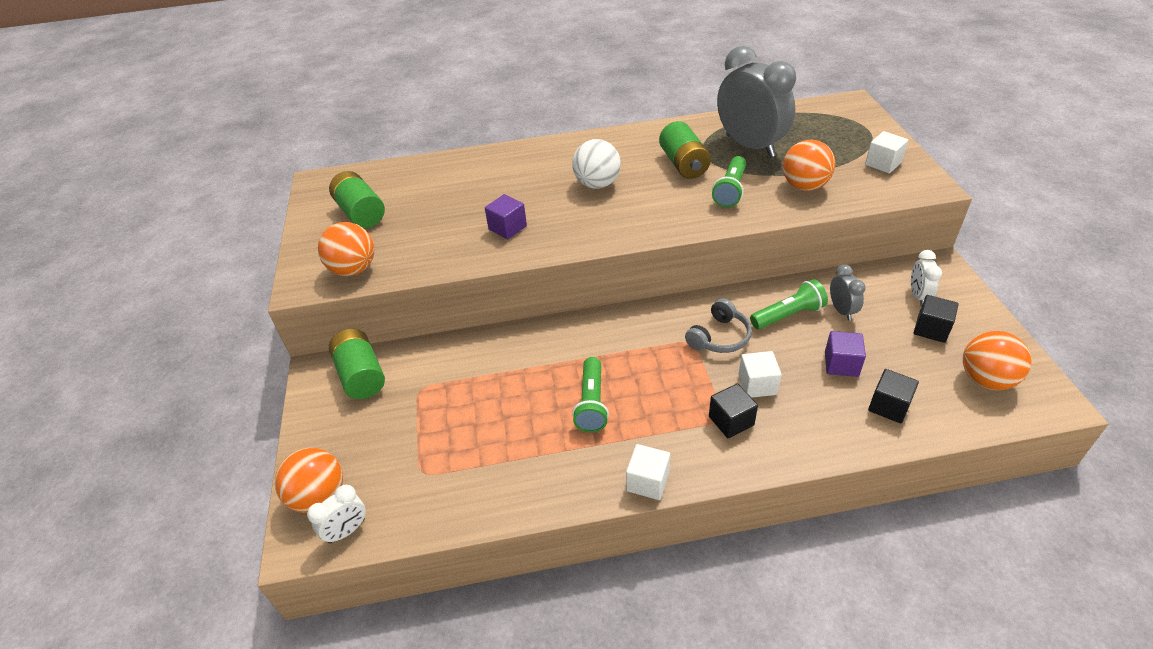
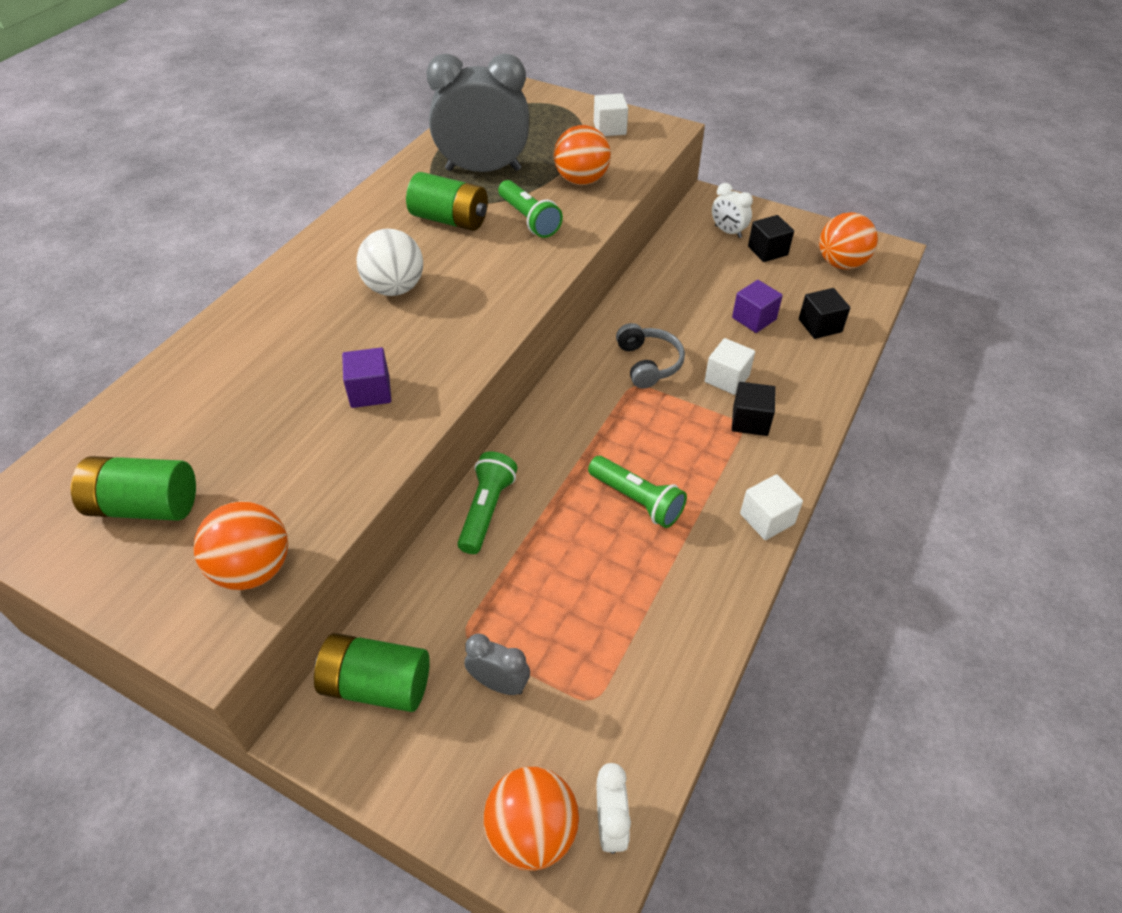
camera: 55 degrees left, 5 degrees up
green flashlight [750,279,828,329] -> green flashlight moved to [458,452,517,554]
grey clock [830,265,866,321] -> grey clock moved to [465,634,530,695]

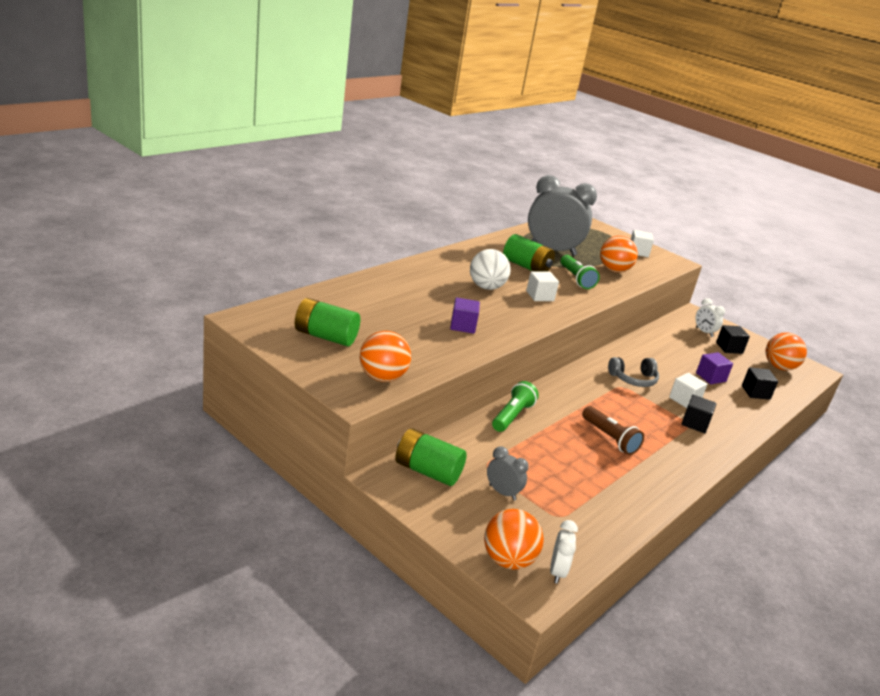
camera: 10 degrees right, 20 degrees down
green flashlight [588,456,687,528] -> brown flashlight [582,406,644,455]
grey headphones [616,323,685,389] -> grey headphones turned 75 degrees clockwise [608,357,659,387]
white cube [740,474,803,540] -> white cube moved to [526,271,559,301]

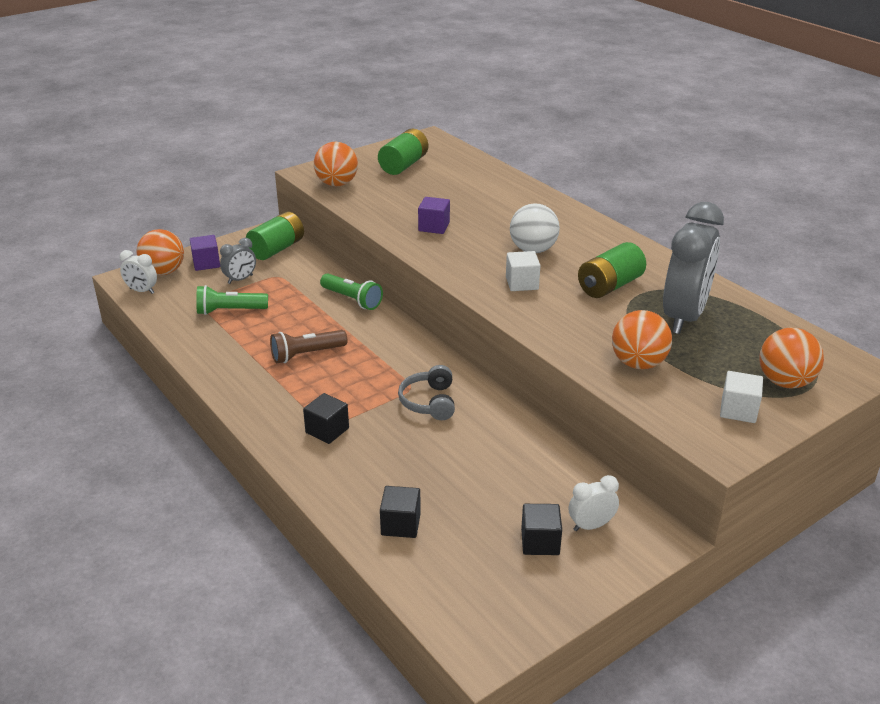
camera: 105 degrees right, 5 degrees up
green flashlight [561,255,600,289] -> green flashlight moved to [196,285,268,315]
white cube [669,373,707,408] -> none
purple cube [696,352,733,384] -> purple cube moved to [190,235,220,271]
orange ball [766,332,807,371] -> orange ball moved to [760,328,824,388]

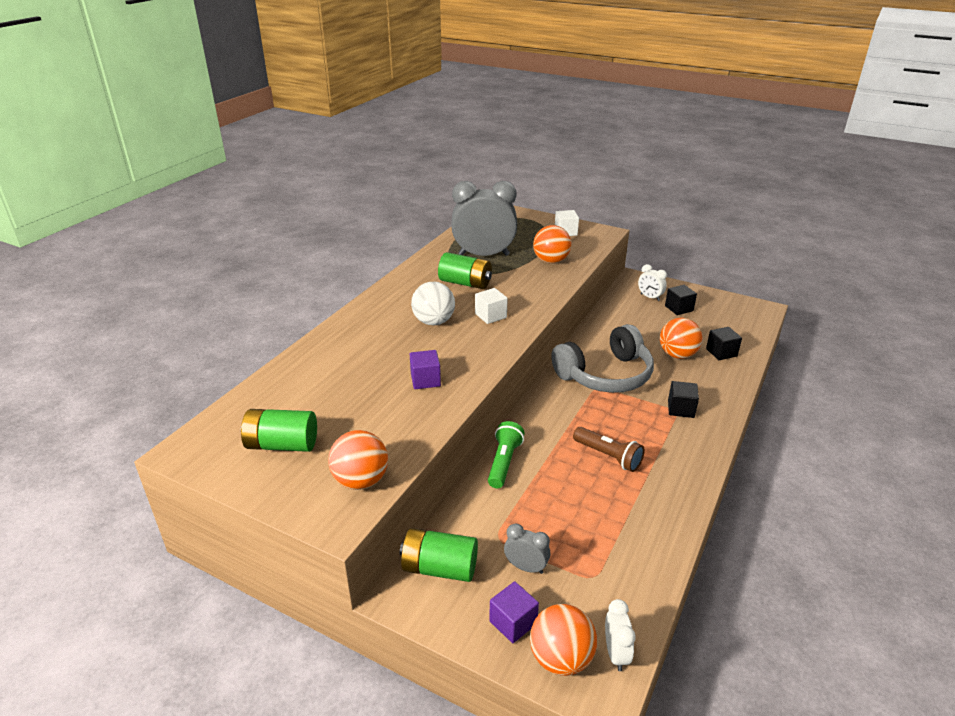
camera: 115 degrees left, 0 degrees up
green flashlight [196,285,268,315] -> none
grey headphones [398,365,455,420] -> grey headphones [551,324,654,393], size x1.89
orange ball [760,328,824,388] -> orange ball moved to [660,318,702,359]

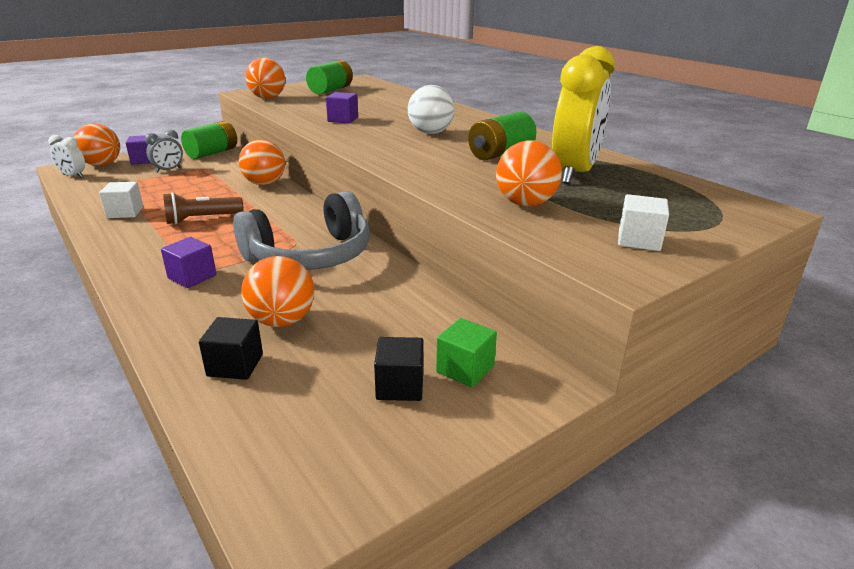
camera: 115 degrees right, 5 degrees down
grey clock [451,181,517,256] -> yellow clock [552,46,615,184]
white cube [475,288,508,324] -> white cube moved to [99,182,143,218]
green flashlight [488,421,525,488] -> orange ball [239,140,285,185]
grey headphones [551,324,654,393] -> grey headphones turned 120 degrees counterclockwise [233,191,370,270]
white clock [638,264,667,301] -> green cube [436,318,497,387]
black cube [668,381,699,418] -> purple cube [161,237,216,288]

